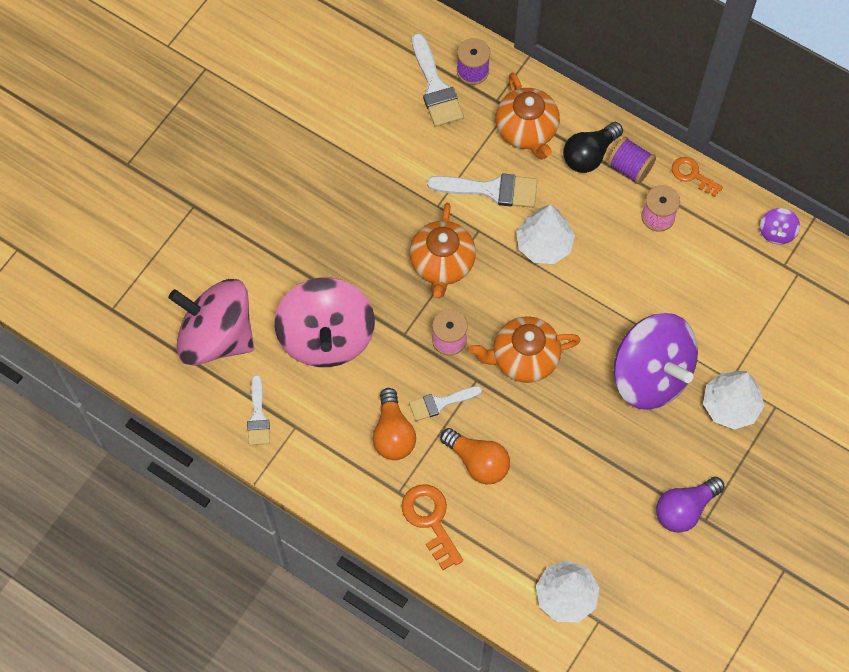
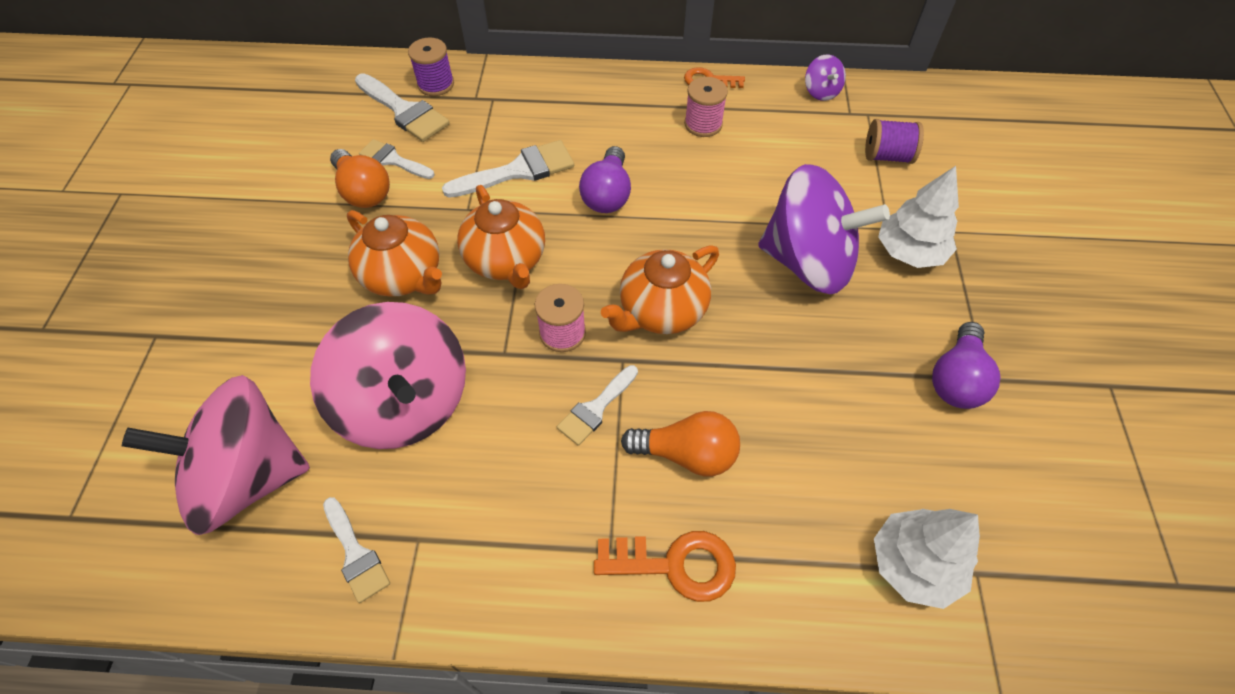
camera: 30 degrees left, 10 degrees down
orange light bulb [373,388,416,460] -> orange light bulb moved to [330,149,390,208]
orange key [401,485,463,570] -> orange key turned 150 degrees clockwise [594,531,736,602]
orange teapot [496,72,560,159] -> orange teapot moved to [347,210,442,297]
white tree [516,204,575,264] -> purple light bulb [579,146,631,213]
black light bulb [563,122,623,173] -> none
purple spool [607,137,656,184] -> purple spool moved to [865,119,924,164]
none -> white brush [359,139,435,179]

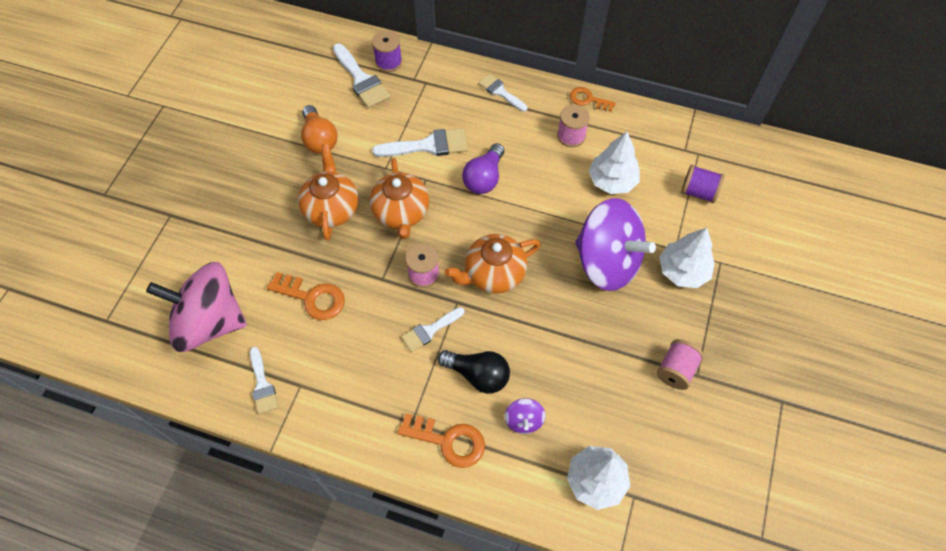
camera: 15 degrees right, 5 degrees up
pink spinning top [310,302,466,449] -> orange key [267,272,345,320]
orange teapot [347,210,442,297] -> orange teapot turned 150 degrees counterclockwise [298,144,359,240]
white brush [359,139,435,179] -> white brush moved to [478,74,527,112]
orange light bulb [621,411,740,476] -> black light bulb [438,350,510,394]
purple spinning top [805,54,846,101] -> purple spinning top moved to [504,398,546,434]
purple light bulb [932,322,1001,409] -> pink spool [656,339,704,390]
none -> white tree [589,132,640,194]

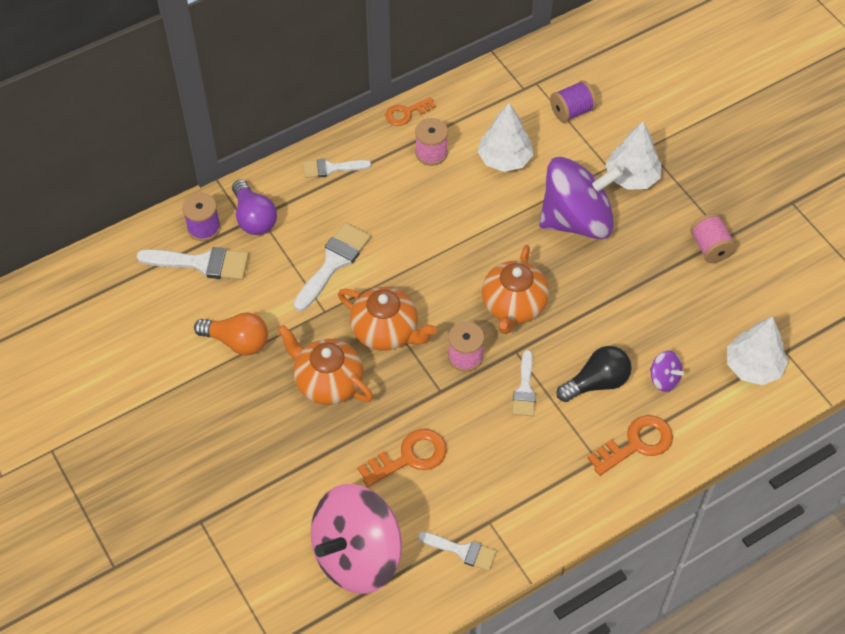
camera: 50 degrees left, 5 degrees down
purple light bulb [462,143,504,194] -> purple light bulb moved to [232,180,277,235]

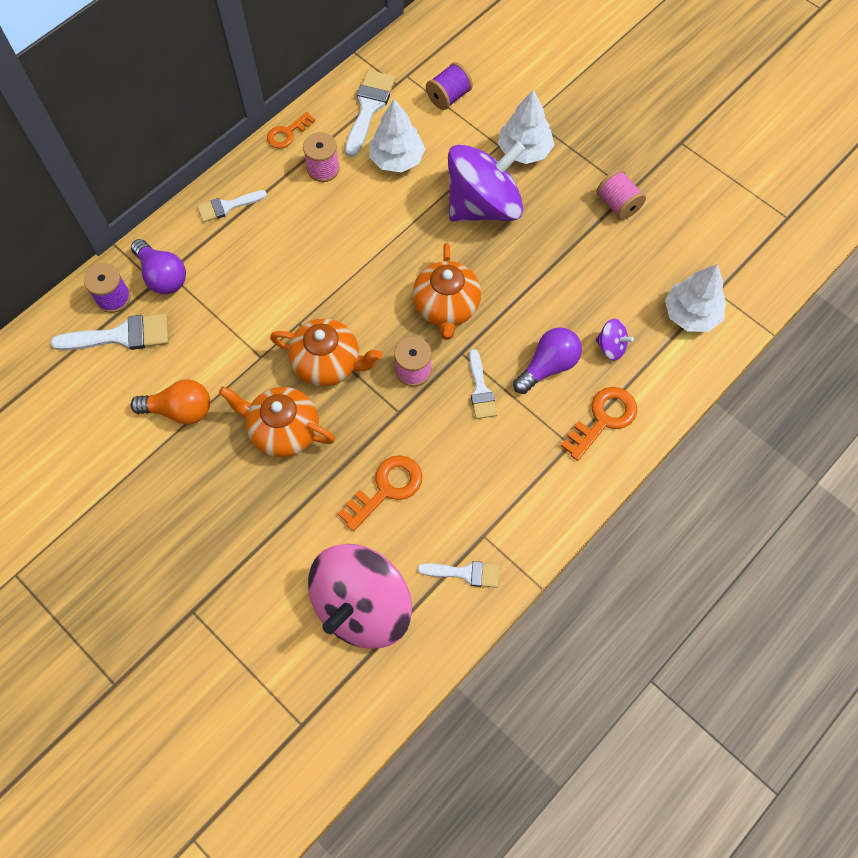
camera: 15 degrees left, 10 degrees up
white brush [294,222,371,311] -> white brush moved to [345,70,395,157]
black light bulb [557,346,632,402] -> purple light bulb [513,327,582,394]

